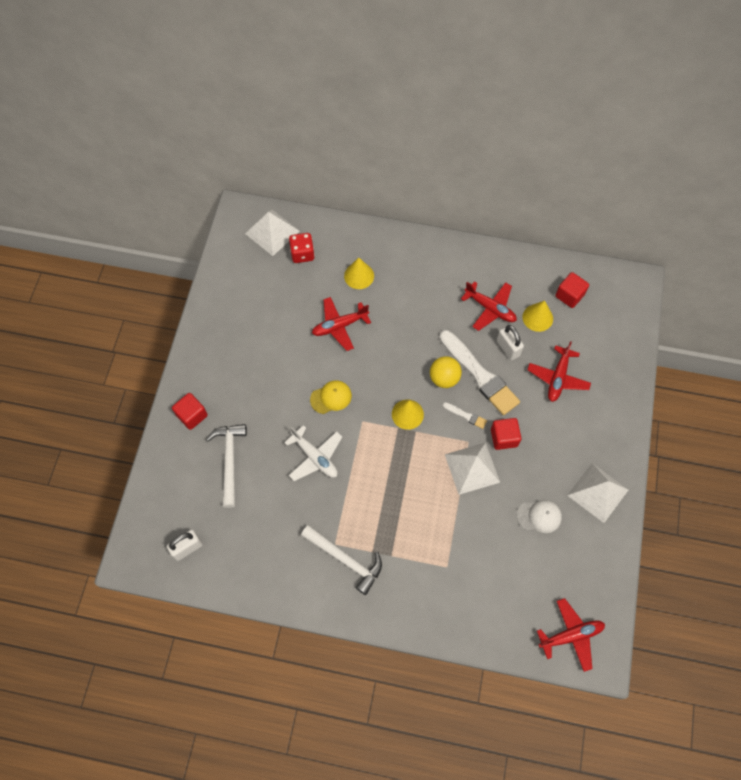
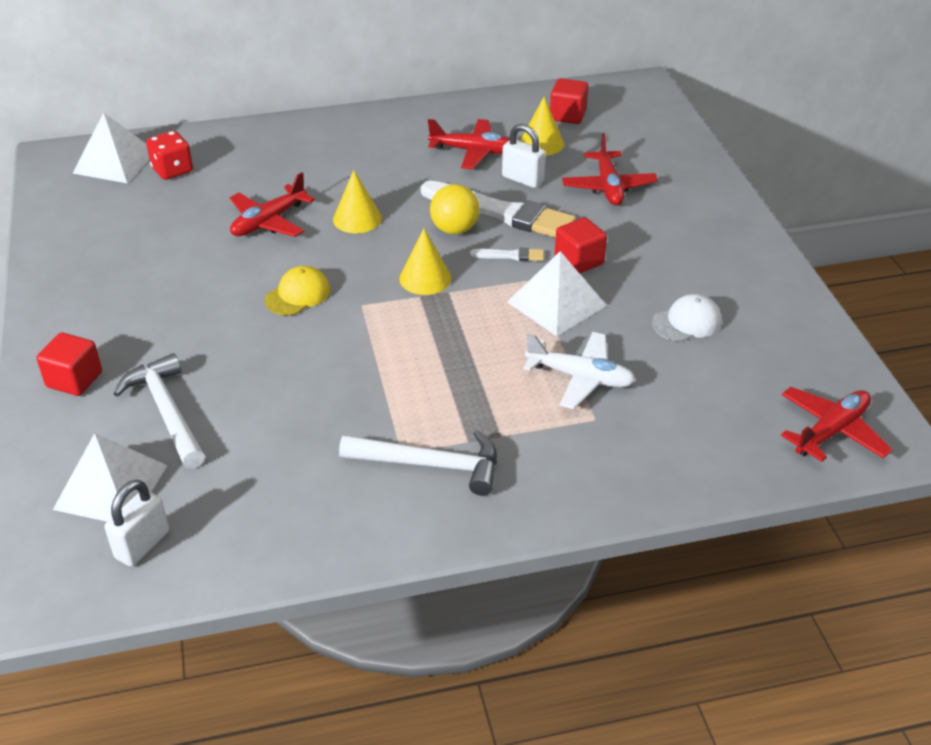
camera: 25 degrees left, 25 degrees down
white plane [284,425,342,481] -> white plane moved to [523,332,636,409]
yellow cone [344,257,374,289] -> yellow cone moved to [333,170,382,233]
white pyramid [567,463,628,523] -> white pyramid moved to [53,433,168,522]

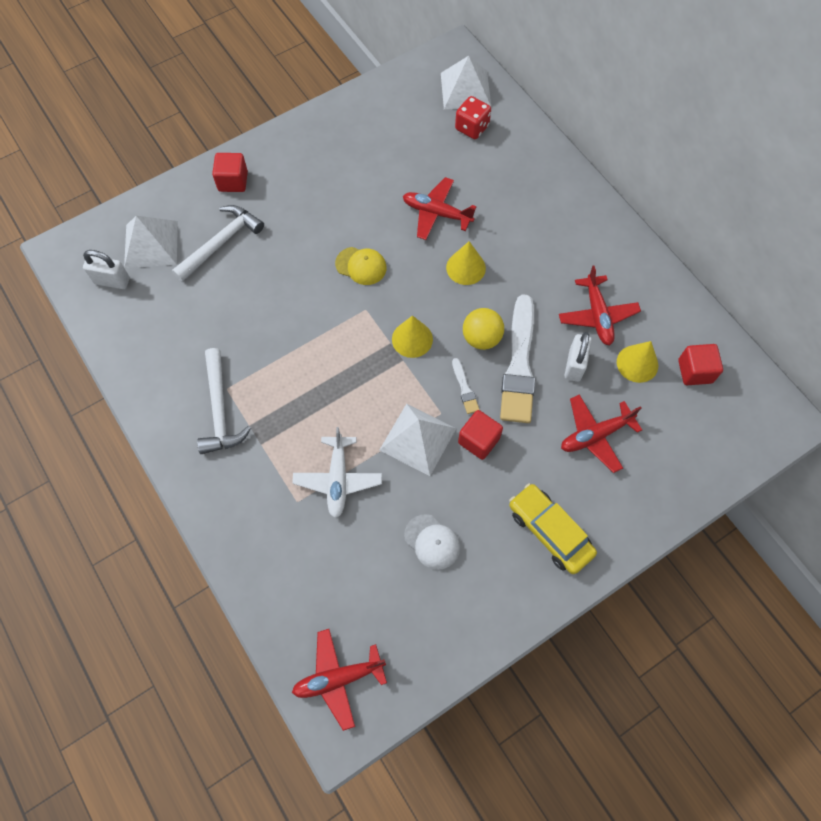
camera: 70 degrees right, 25 degrees up
red plane [781,387,893,462] -> red plane turned 135 degrees clockwise [292,629,387,731]
none -> yellow car [509,483,597,574]

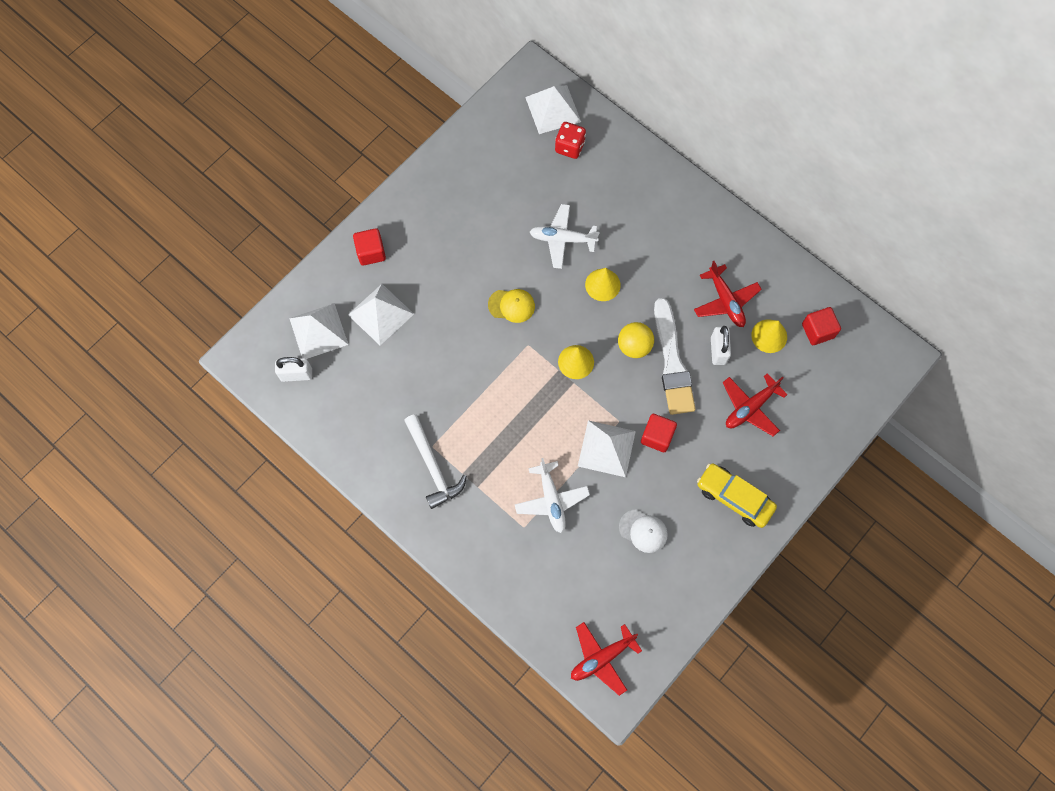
camera: 15 degrees left, 5 degrees up
white hammer [172,205,264,282] -> white pyramid [348,284,414,345]
red plane [403,177,477,240] -> white plane [530,204,600,269]
white brush [452,358,480,414] -> none

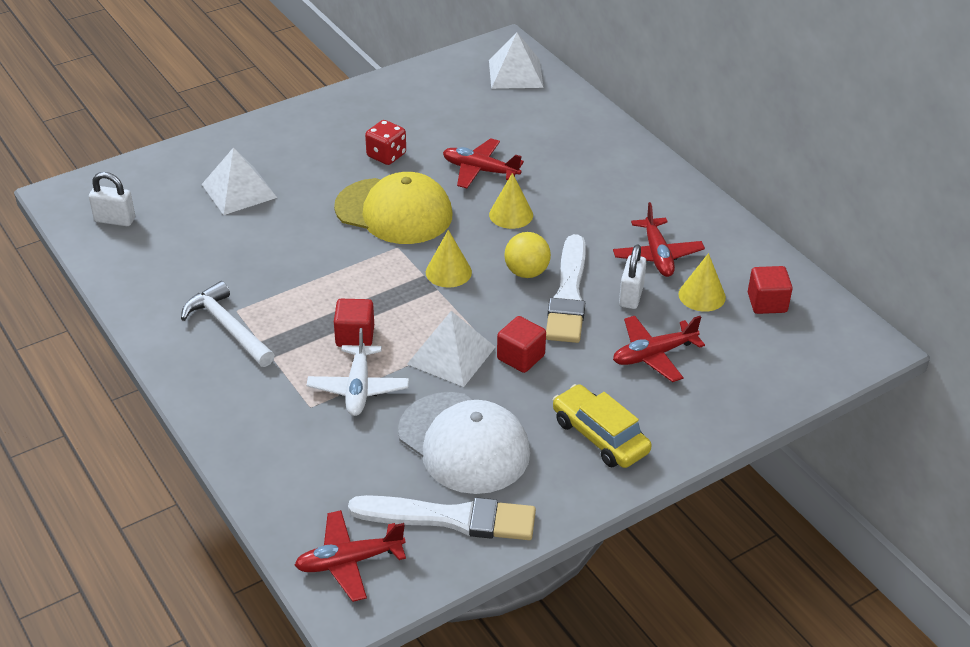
camera: 15 degrees right, 30 degrees down
white pyramid [289,303,349,359] -> none
red cube [353,228,386,266] -> red cube moved to [334,299,374,347]
white hammer [404,414,467,509] -> white hammer turned 150 degrees clockwise [181,281,275,367]
yellow cap [488,289,535,323] -> yellow cap [334,172,452,244], size x2.07
white plane [530,204,600,269] -> red plane [443,138,524,188]
red dice [555,122,586,159] -> red dice moved to [365,120,406,165]
white cap [619,509,668,553] -> white cap [398,392,530,494], size x2.07
none -> white brush [348,495,536,540]

